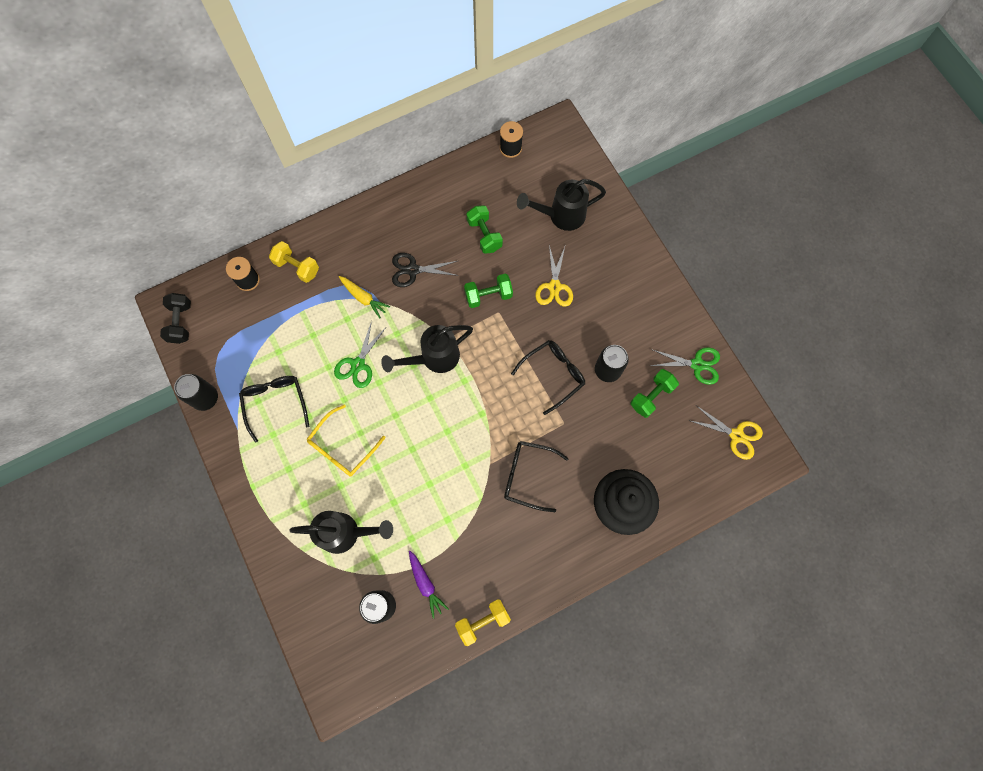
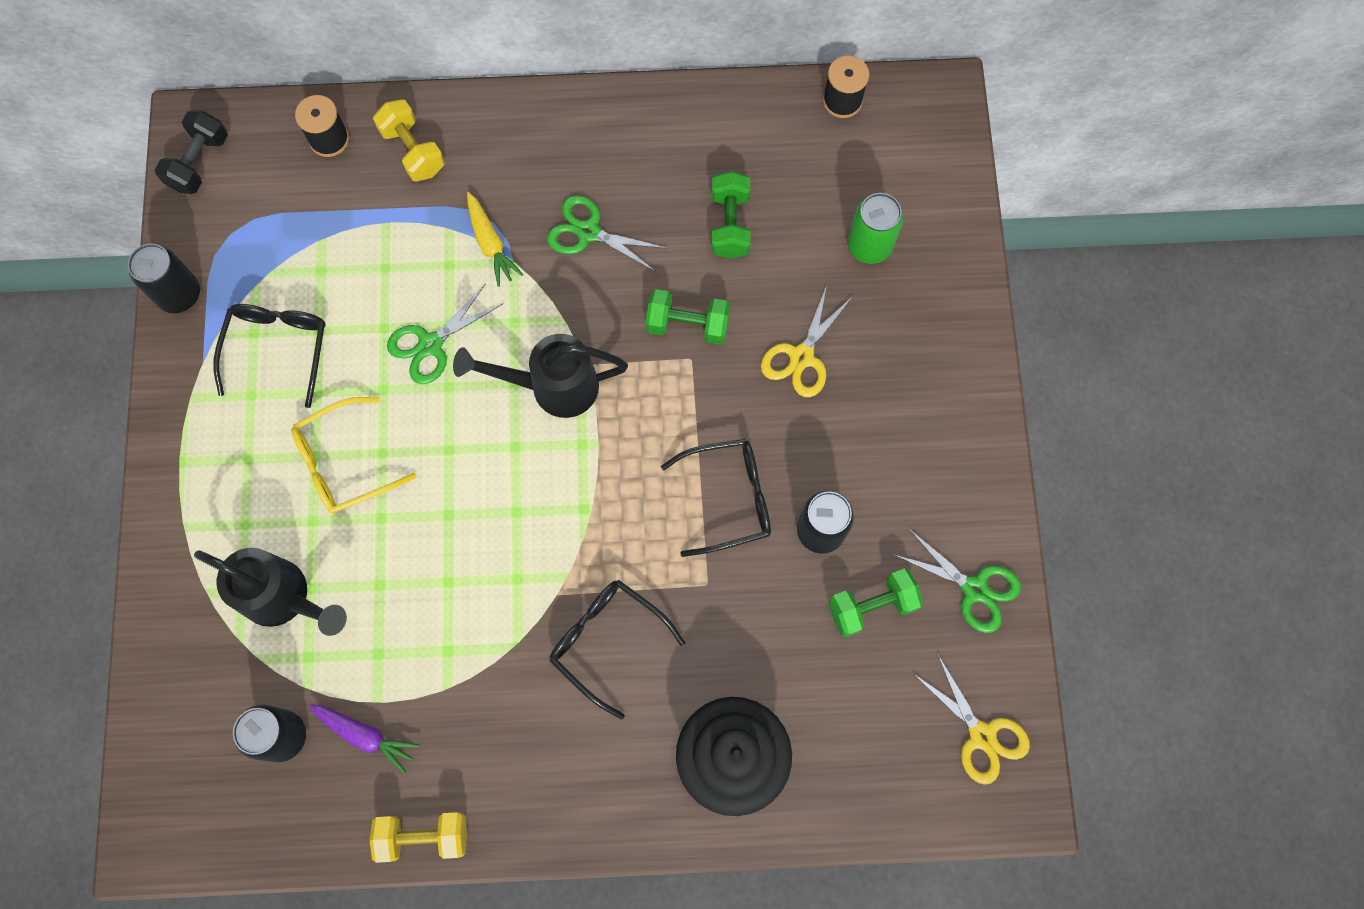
camera: 25 degrees right, 0 degrees up
black scissors [392,253,459,287] -> green scissors [547,195,668,272]
purple carrot [409,551,449,619] -> purple carrot turned 60 degrees counterclockwise [308,704,420,774]
black watering can [517,179,606,231] -> green can [848,193,903,264]

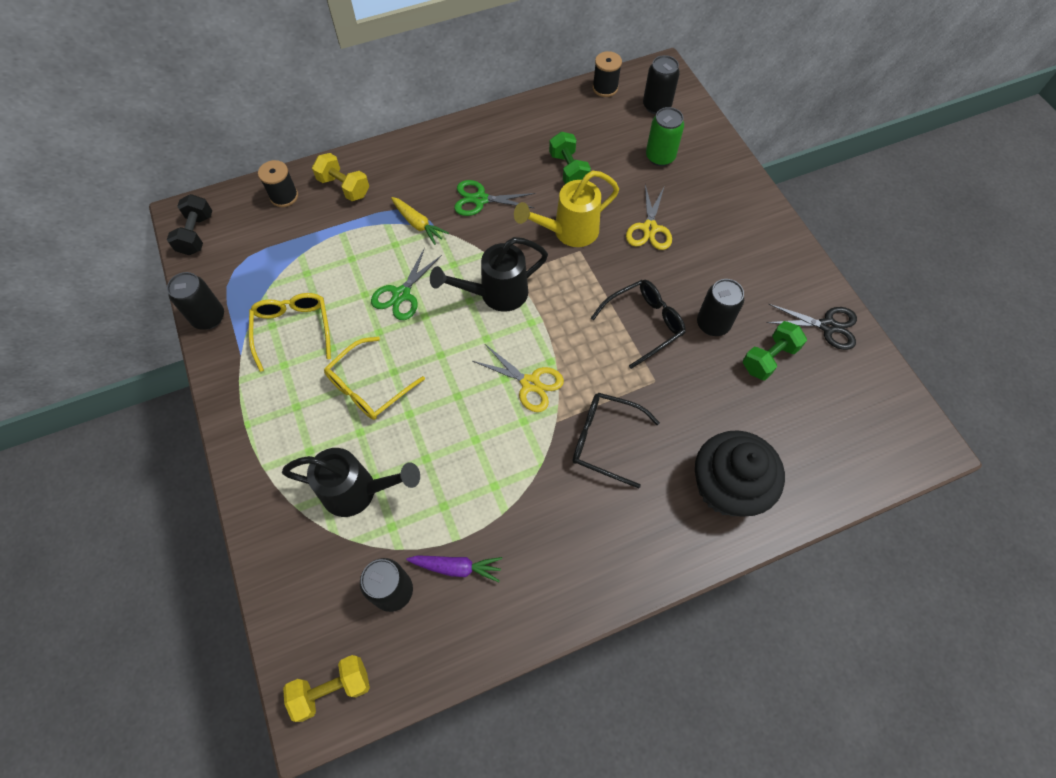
camera: 20 degrees left, 10 degrees down
black glasses [213,304,326,408] -> yellow glasses [249,293,331,372]
yellow dumbbell [370,812,467,863] -> yellow dumbbell moved to [283,655,370,722]
green dumbbell [646,289,730,345] -> yellow watering can [514,170,619,247]
green scissors [893,529,1021,633] -> black scissors [766,304,857,350]
yellow scissors [914,655,1030,785] -> yellow scissors moved to [473,344,564,412]
none -> black can [643,55,680,114]

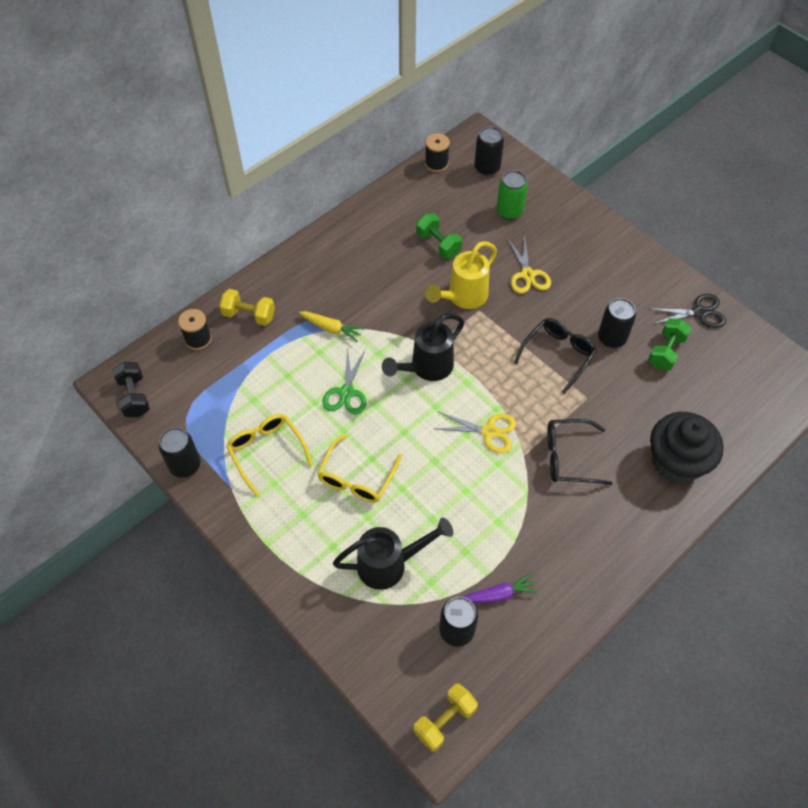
camera: 20 degrees left, 5 degrees down
green scissors [454,180,536,216] -> none

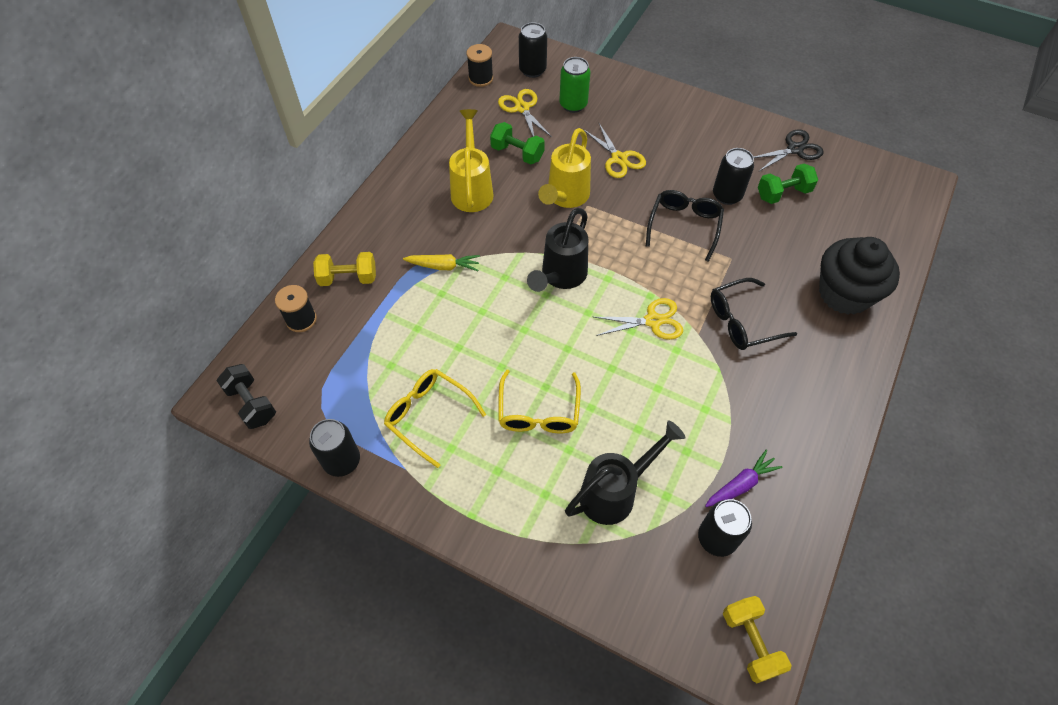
camera: 20 degrees left, 0 degrees up
green scissors [322,348,366,415] -> none
yellow dumbbell [413,683,478,752] -> yellow dumbbell turned 45 degrees counterclockwise [723,596,792,683]
green dumbbell [648,318,692,370] -> green dumbbell turned 60 degrees clockwise [758,164,818,204]
none -> yellow watering can [449,109,494,212]
none -> yellow scissors [498,89,552,137]

